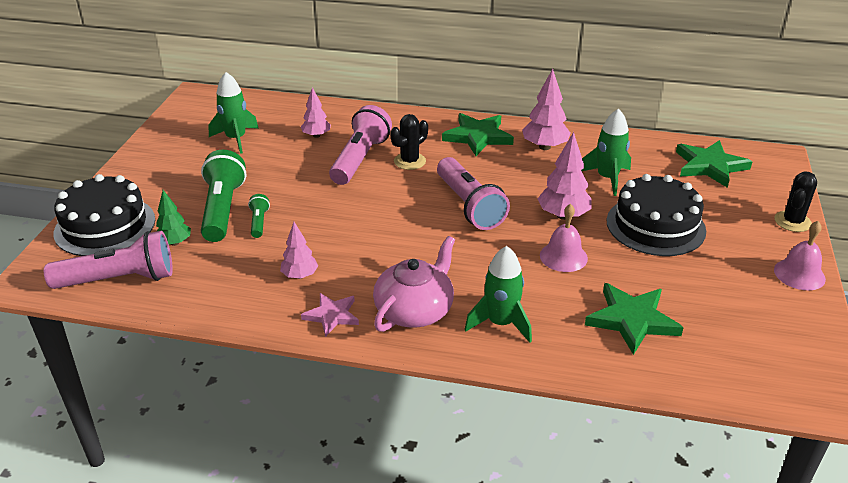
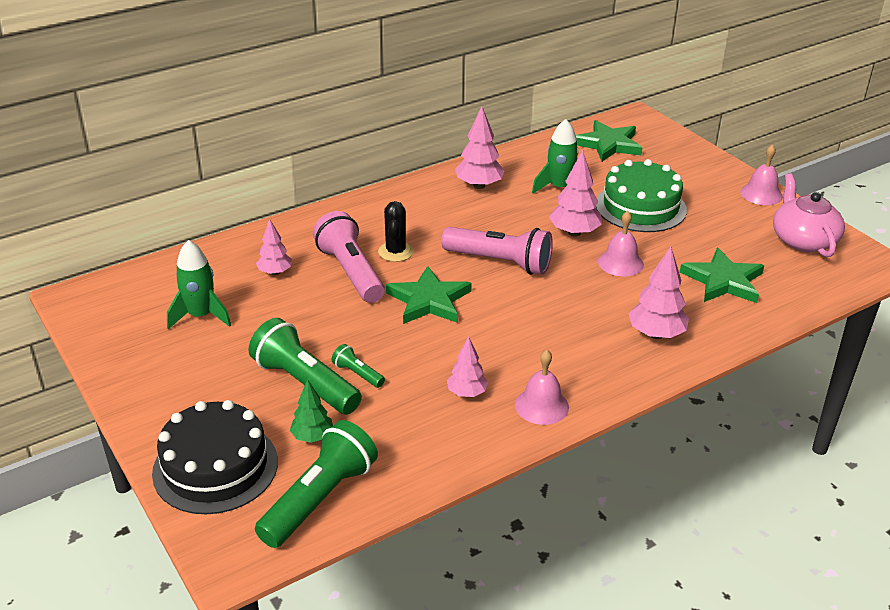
camera: 45 degrees left, 0 degrees up
pink flashlight [44,231,173,289] -> green flashlight [255,420,378,548]
pink star [301,293,359,337] -> pink bell [515,350,569,425]
pink teapot [373,236,455,332] -> pink teapot moved to [773,173,845,257]
green star [442,113,514,156] -> green star moved to [386,266,472,324]
green rocket [464,246,532,343] -> pink tree [628,247,689,339]
black cake [607,174,706,256] -> green cake [596,159,687,232]
black cactus [774,172,817,232] -> none

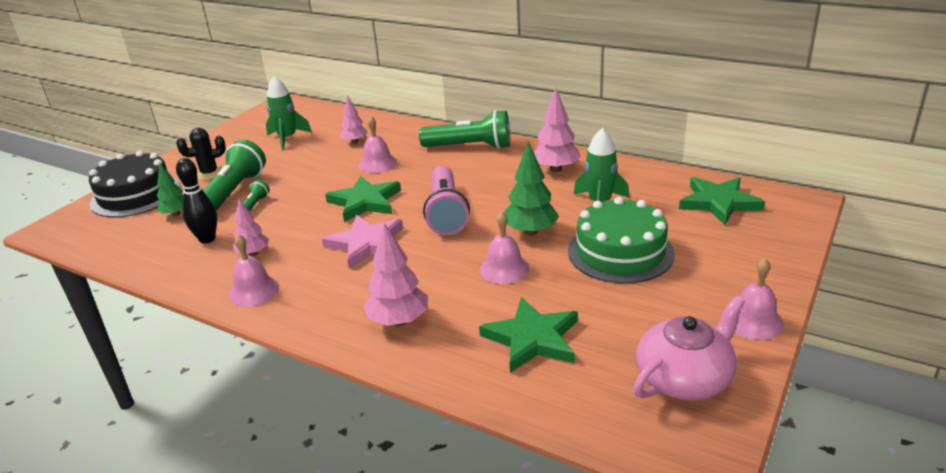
camera: 65 degrees right, 5 degrees down
green flashlight [255,420,378,548] -> green flashlight moved to [419,110,510,149]
pink flashlight [313,211,385,303] -> pink bell [359,116,397,173]
black cactus [378,201,414,262] -> black cactus moved to [176,128,226,180]
pink tree [549,150,602,237] -> green tree [504,142,559,236]
none -> black bowling pin [176,158,217,244]
none -> pink star [322,215,403,269]

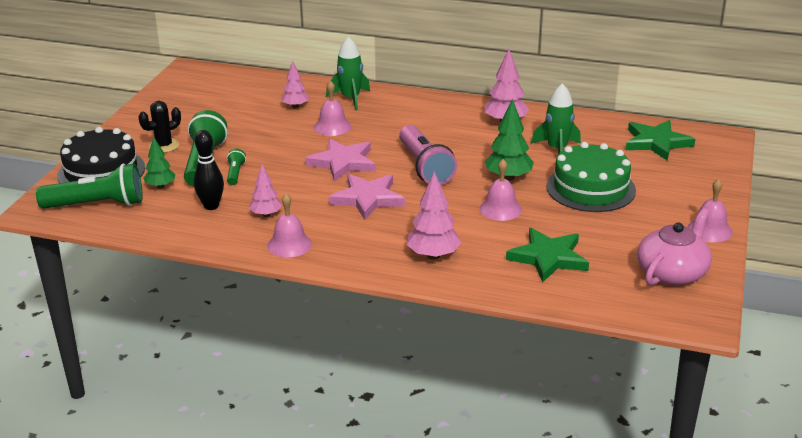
camera: 15 degrees left, 0 degrees up
green rocket [266,76,312,150] -> green rocket moved to [326,36,370,110]
green star [325,176,401,222] -> pink star [305,139,376,182]
green flashlight [419,110,510,149] -> green flashlight moved to [36,163,143,209]

